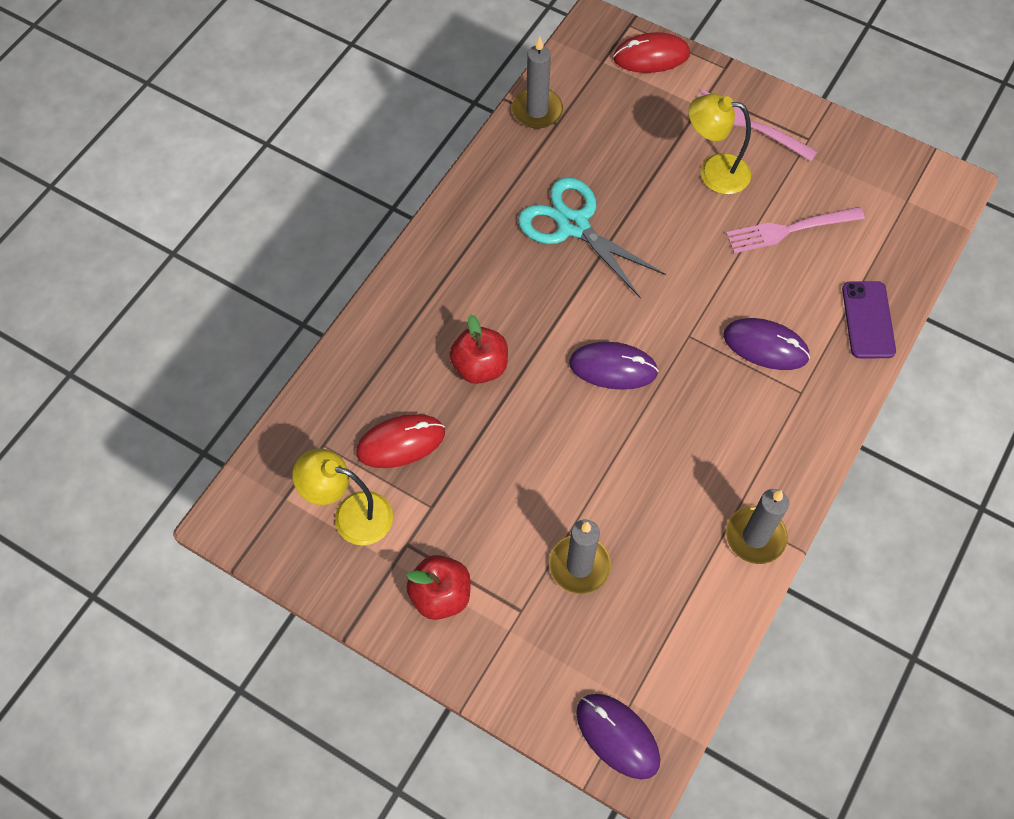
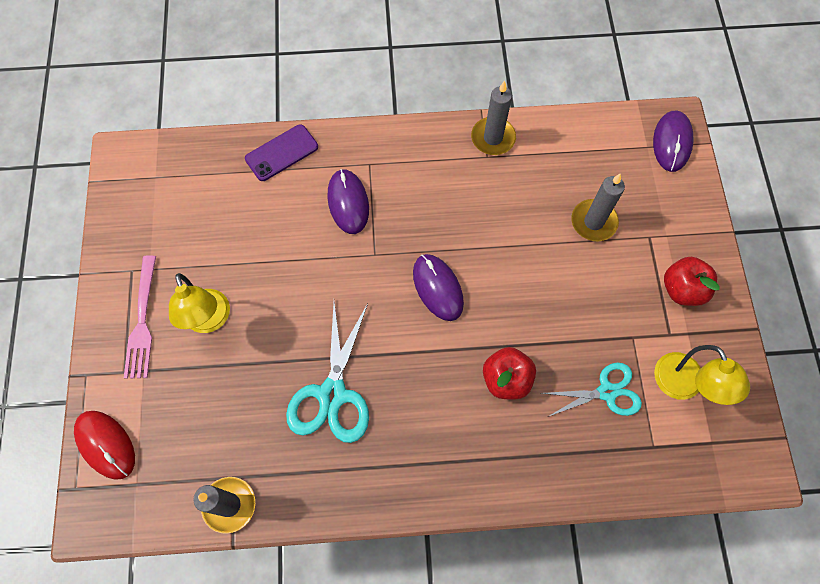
camera: 125 degrees left, 5 degrees up
red mouse [356,414,445,468] -> turquoise scissors [542,363,642,417]
pink fork [726,207,865,253] -> none

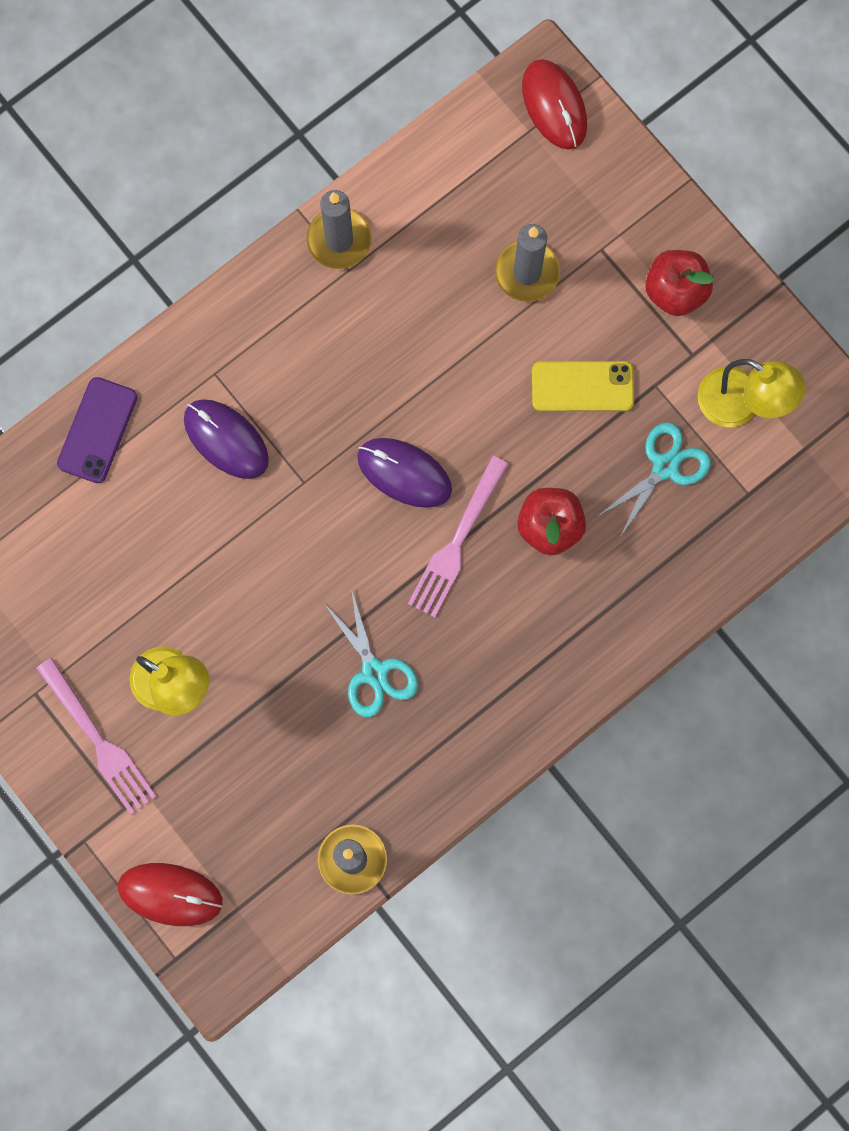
camera: 35 degrees left, 10 degrees up
turquoise scissors [286,302,369,443] -> turquoise scissors [323,589,418,717], size x0.66
purple mouse [653,111,693,172] -> red mouse [522,59,587,150]
none -> pink fork [408,456,509,618]
none -> yellow phone [532,361,634,412]

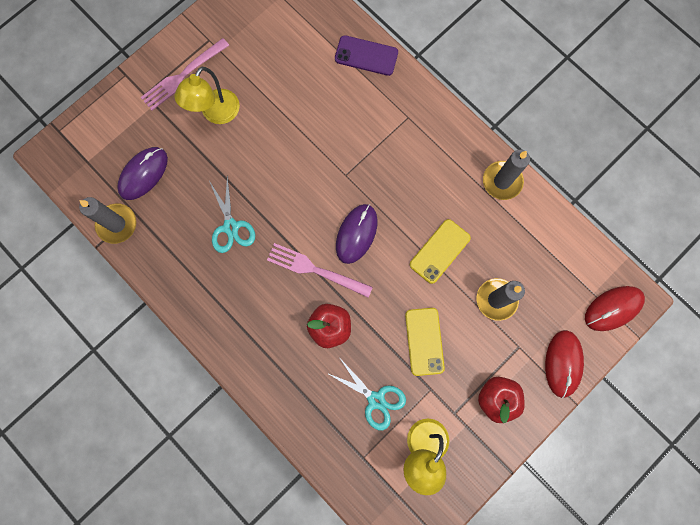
camera: 85 degrees right, 0 degrees up
red mouse [118,863,223,926] -> red mouse moved to [545,330,584,398]
purple mouse [184,399,269,479] -> purple mouse moved to [117,147,168,200]
turquoise scissors [323,589,418,717] -> turquoise scissors turned 75 degrees counterclockwise [209,175,255,253]
none -> yellow phone [410,219,471,284]

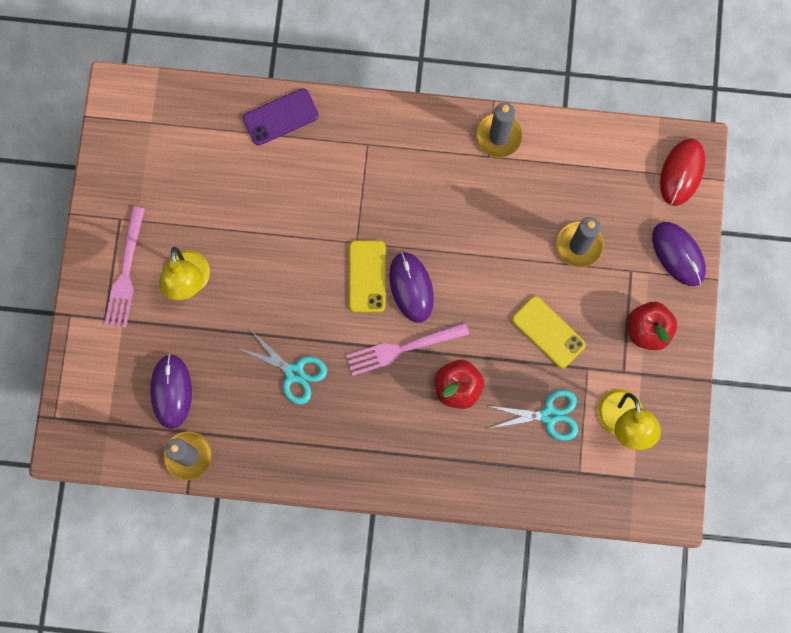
camera: 40 degrees left, 0 degrees up
yellow phone [410,219,471,284] -> yellow phone moved to [349,240,386,312]
red mouse [545,330,584,398] -> purple mouse [652,222,706,286]

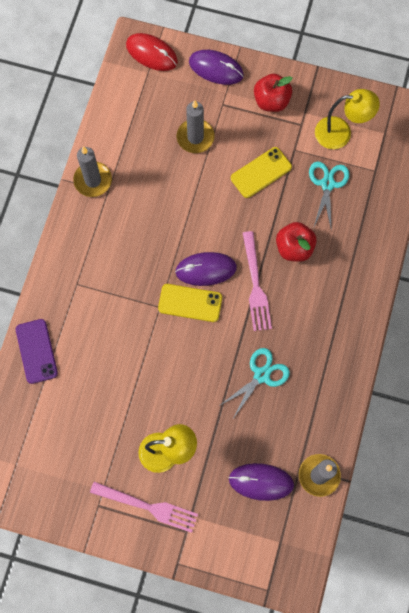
camera: 80 degrees left, 5 degrees down
purple mouse [652,222,706,286] -> purple mouse turned 45 degrees clockwise [189,50,244,85]

